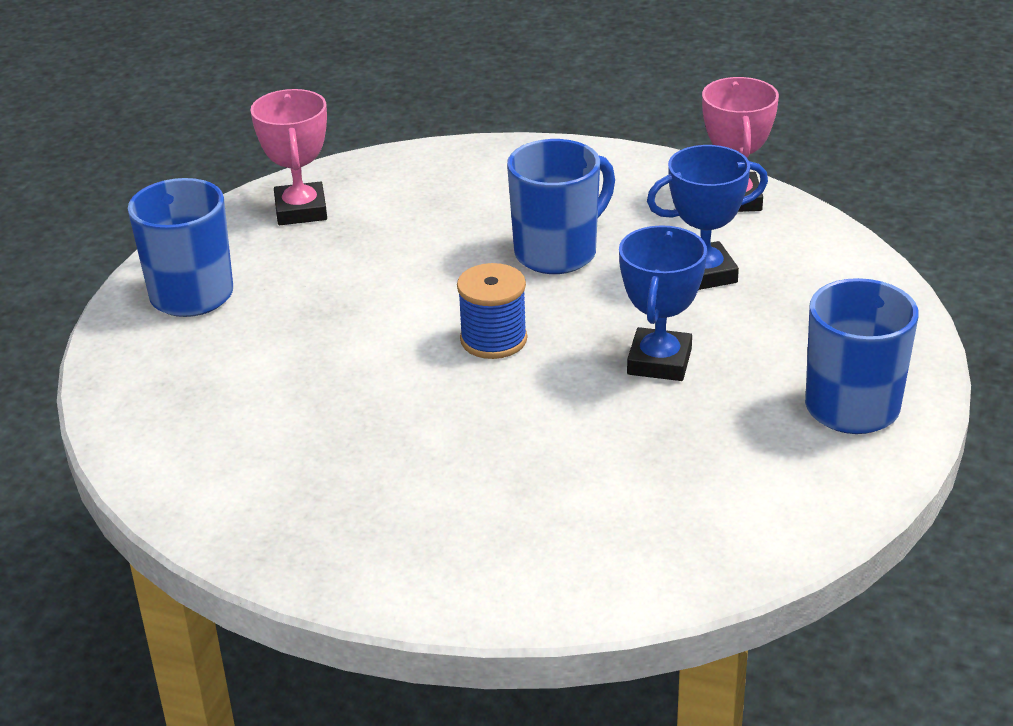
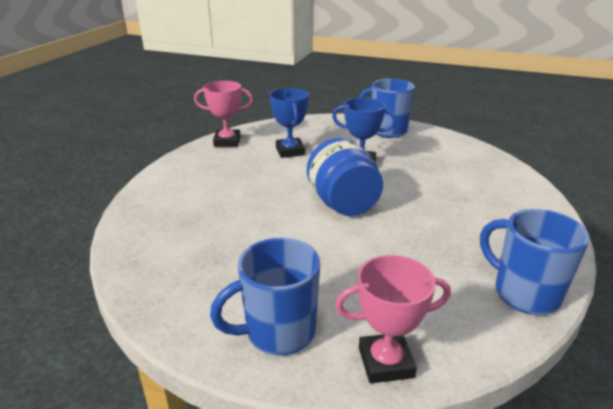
camera: 90 degrees left, 5 degrees down
pink trophy [250,89,327,225] -> pink trophy moved to [335,255,451,383]
blue spool [457,263,527,359] -> blue jar [307,137,383,216]
blue mug [507,139,615,274] -> blue mug moved to [480,209,590,315]

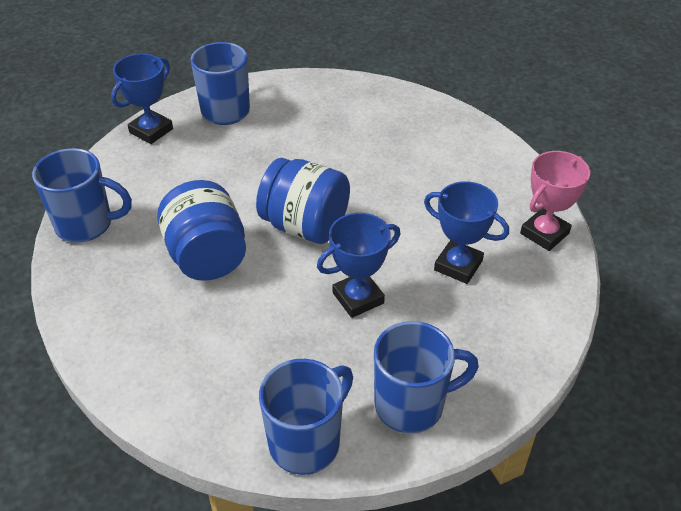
camera: 135 degrees right, 15 degrees up
pink trophy [335,255,451,383] -> blue trophy [111,54,173,144]
none -> blue jar [157,180,246,281]
none -> blue mug [259,359,353,475]

